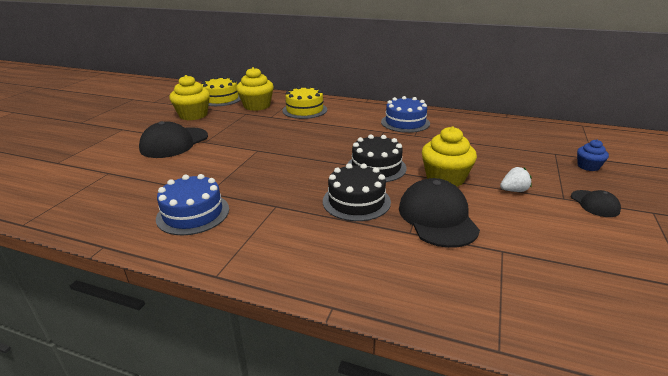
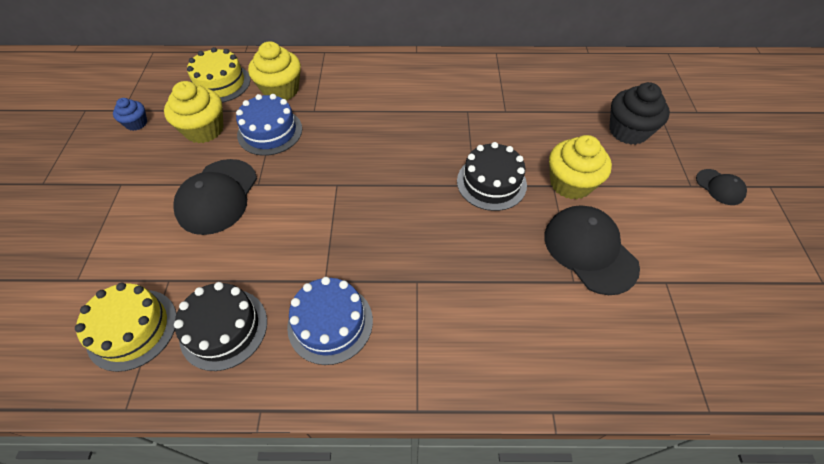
camera: 20 degrees left, 25 degrees up
yellow cake [282,86,327,119] -> yellow cake moved to [75,283,177,372]
black cake [323,163,391,221] -> black cake moved to [174,282,267,371]
blue cake [381,96,430,133] -> blue cake moved to [236,94,302,156]
white strawberry [500,167,532,192] -> none
blue cupcake [577,140,609,171] -> blue cupcake moved to [113,98,147,131]
none -> black cupcake [609,82,670,145]

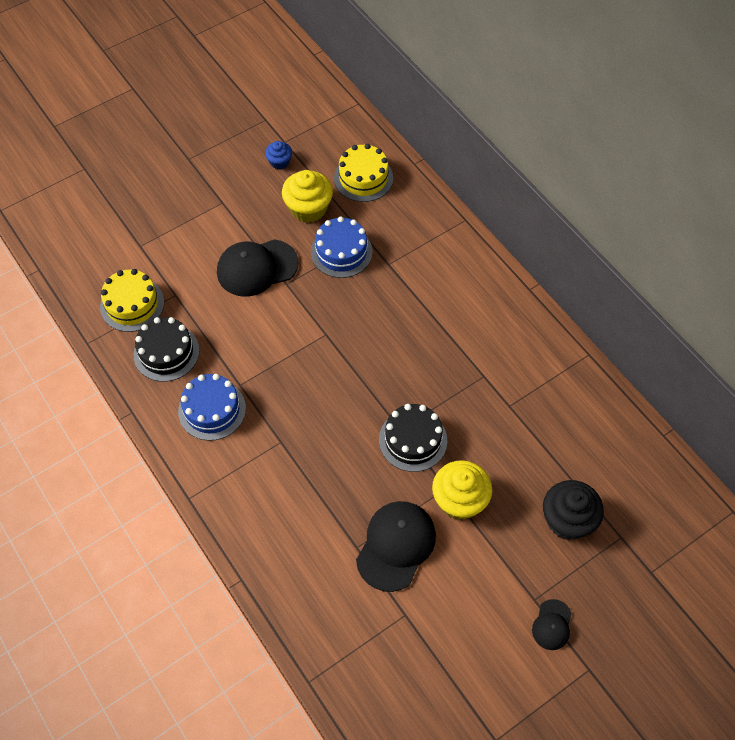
camera: 55 degrees right, 5 degrees up
yellow cupcake [248,41,301,100] -> none

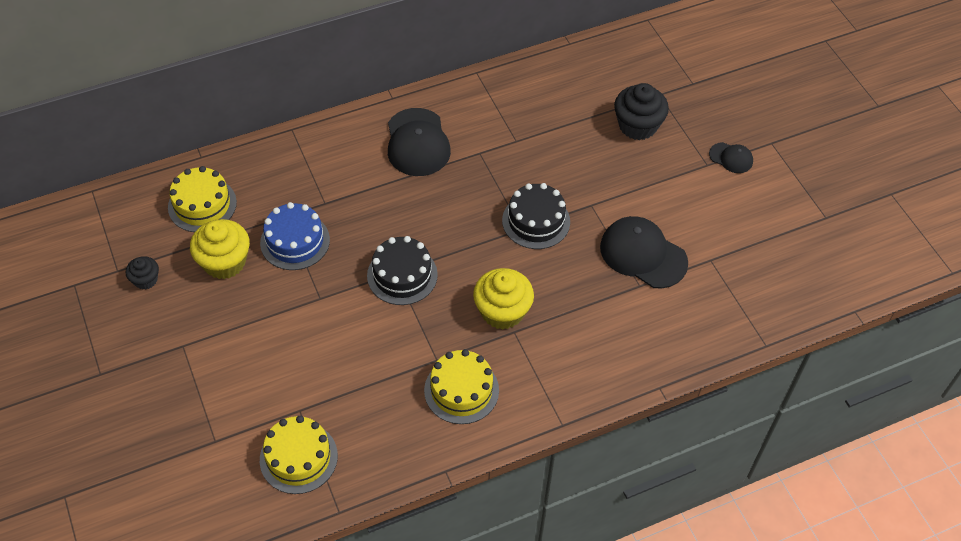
camera: 80 degrees left, 5 degrees down
black cake [133,317,199,382] -> black cake moved to [367,236,438,305]
blue cake [178,374,246,441] -> yellow cake [424,349,499,424]
black cap [217,239,299,297] -> black cap moved to [388,108,451,176]
blue cupcake [265,141,292,169] -> black cupcake [125,256,159,289]
yellow cupcake [432,460,492,520] -> yellow cupcake moved to [473,268,534,330]

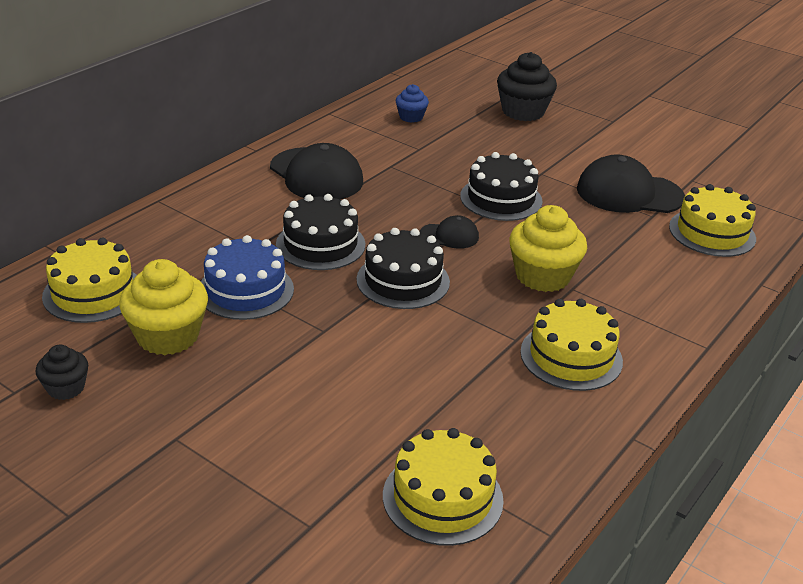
camera: 30 degrees left, 20 degrees down
black cap [709,142,753,173] -> black cap moved to [420,215,479,249]
none -> black cake [276,194,365,270]
none -> blue cupcake [395,84,429,123]
none -> yellow cake [669,184,756,257]

